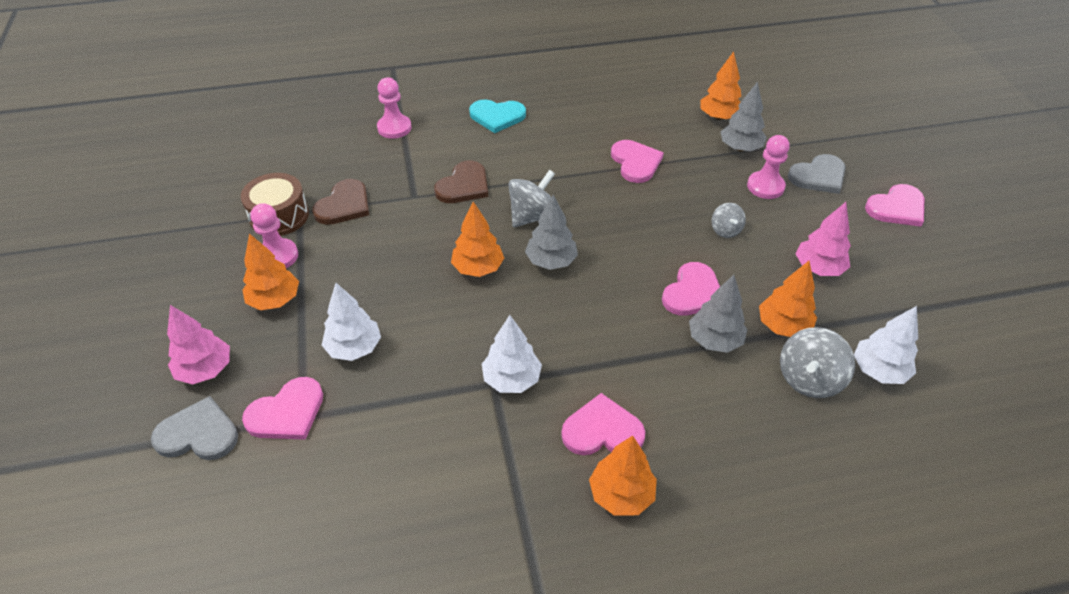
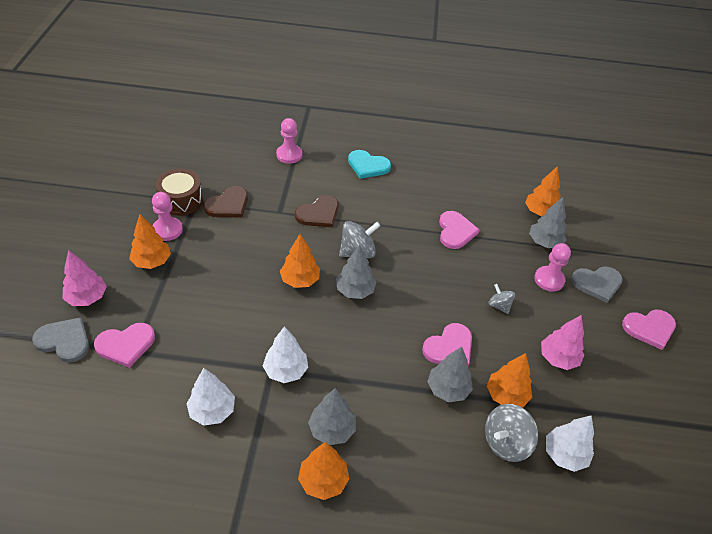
camera: 15 degrees right, 0 degrees up
white tree [322,283,381,361] -> white tree moved to [186,368,235,426]
pink heart [561,393,645,455] -> grey tree [308,388,356,445]
grey spinning top [712,203,746,238] -> grey spinning top turned 135 degrees clockwise [488,284,515,314]

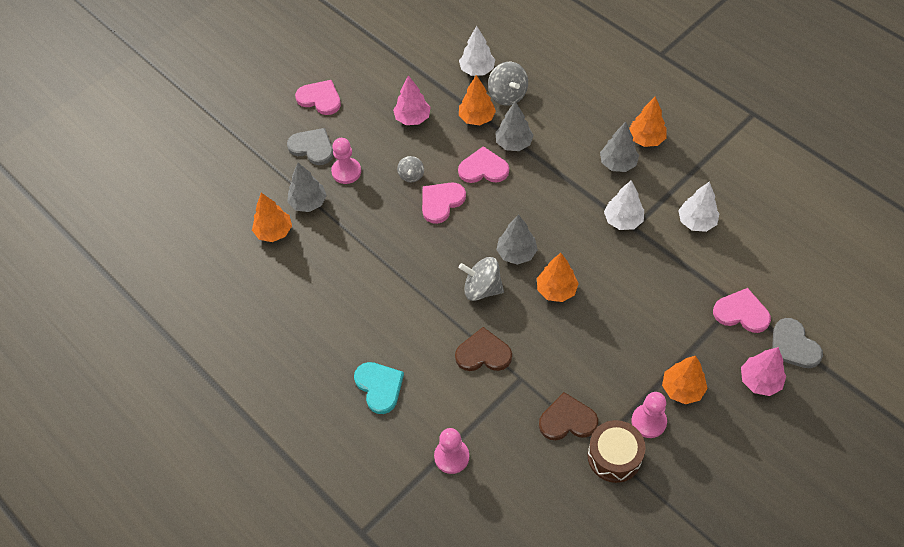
camera: 135 degrees left, 10 degrees up
pink heart [439,211,480,249] -> pink heart moved to [422,182,466,224]
grey spinning top [485,404,538,462] -> grey spinning top turned 60 degrees clockwise [488,62,528,106]

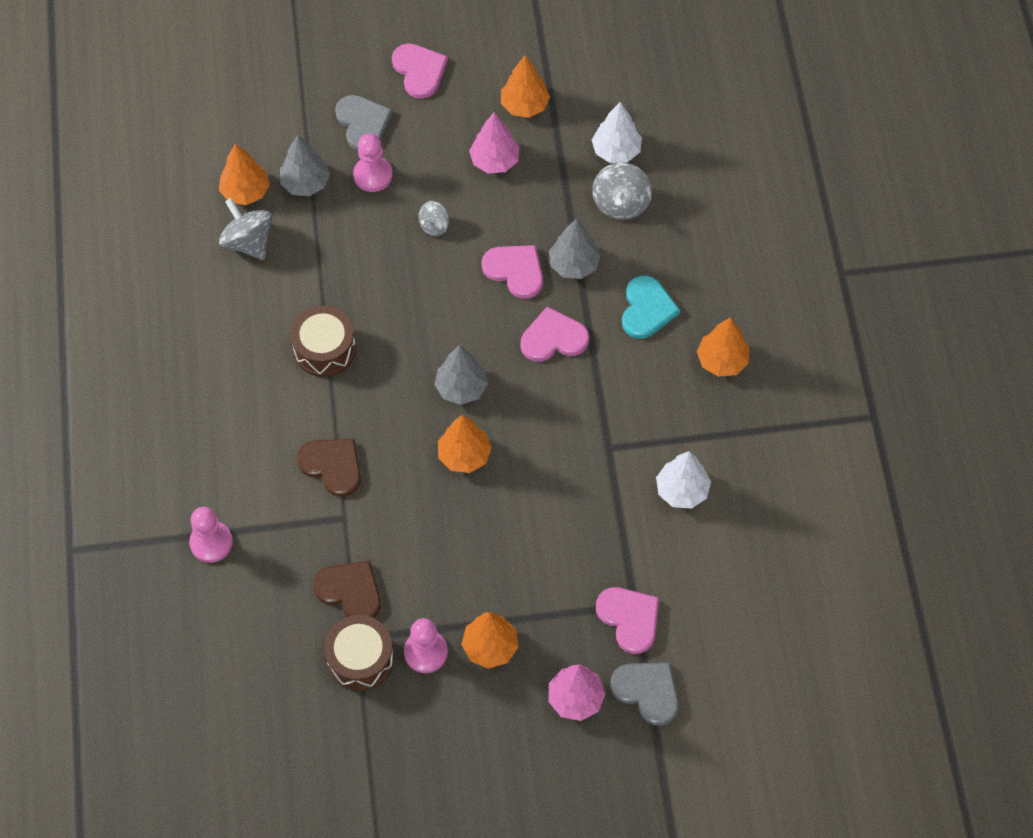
camera: 35 degrees right, 5 degrees up
turquoise heart [354,362,404,414] -> turquoise heart moved to [622,275,680,339]
pink heart [422,182,466,224] -> pink heart moved to [521,306,589,362]
orange tree [459,75,496,125] -> orange tree moved to [501,56,550,118]
grey spinning top [459,257,504,301] -> grey spinning top moved to [219,198,272,260]
grey tree [600,122,639,172] -> none
white tree [604,180,644,230] -> none
grey heart [772,318,823,368] -> grey heart turned 120 degrees clockwise [610,662,679,726]
none -> brown drum [291,306,356,377]

